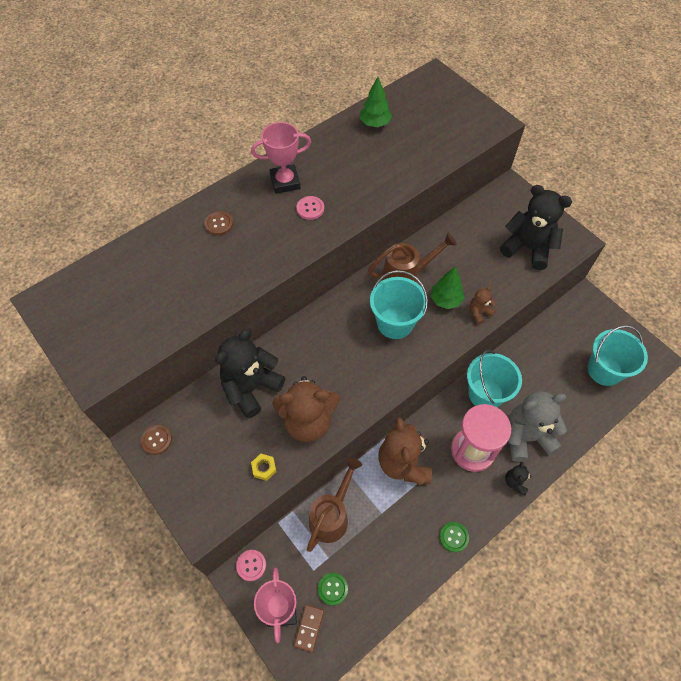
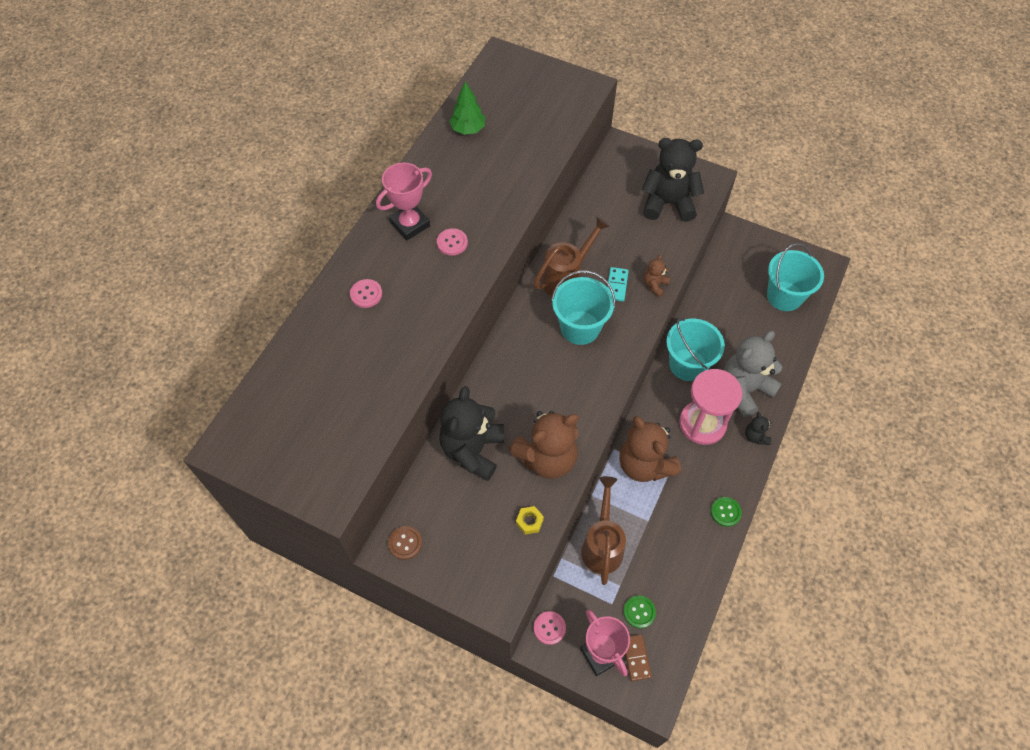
camera: 25 degrees left, 0 degrees up
brown button [204,211,233,235] -> pink button [350,279,382,308]
green tree [431,266,465,309] -> turquoise domino [607,267,628,302]

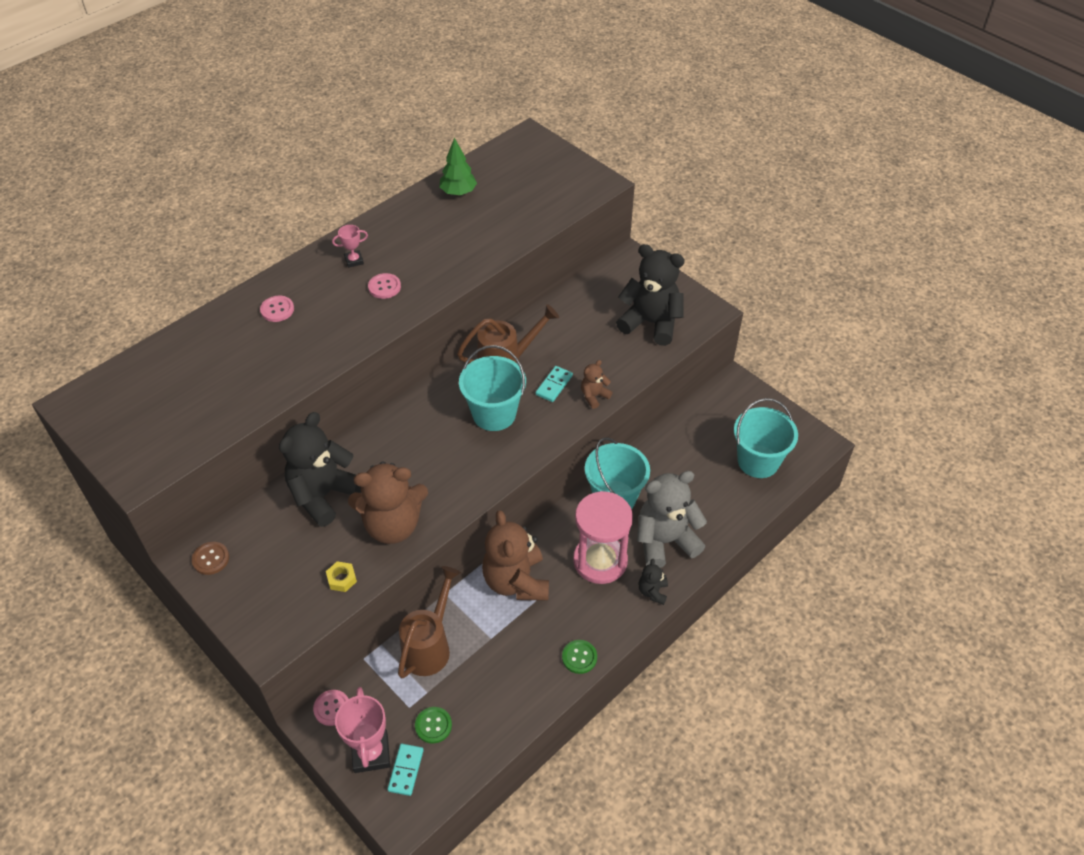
camera: 20 degrees right, 10 degrees down
pink trophy [376,163,432,240] -> pink trophy [332,225,368,268], size x0.53
brown domino [625,634,652,681] -> turquoise domino [387,744,424,796]

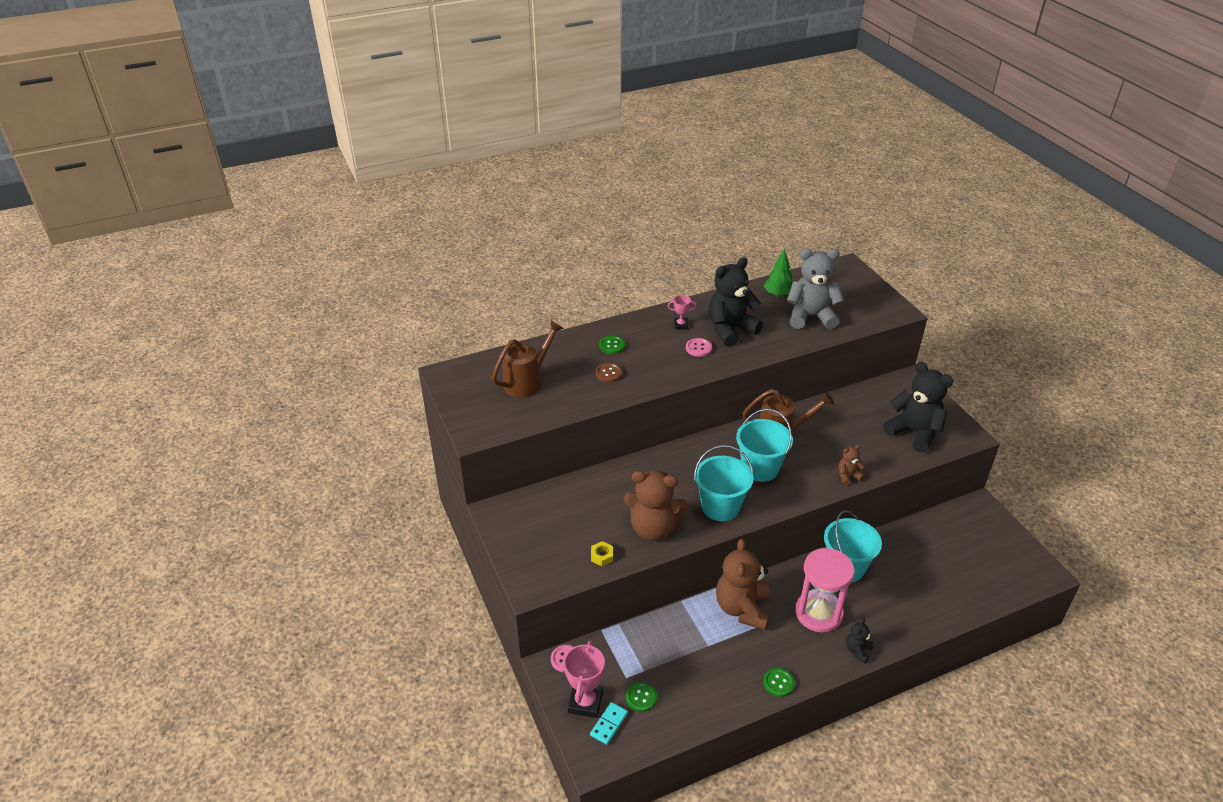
camera: 20 degrees right, 10 degrees down
brown button [192,542,229,575] -> brown button moved to [595,363,622,383]
pink button [260,296,294,322] -> green button [599,336,625,354]
black teddy bear [279,412,361,527] -> black teddy bear moved to [708,257,763,347]
brown watering can [398,566,461,678] -> brown watering can moved to [492,321,564,398]
turquoise domino [535,366,573,402] -> none
grey teddy bear [637,471,707,568] -> grey teddy bear moved to [787,249,845,329]
turquoise bucket [734,398,798,478] -> turquoise bucket moved to [694,445,754,521]

